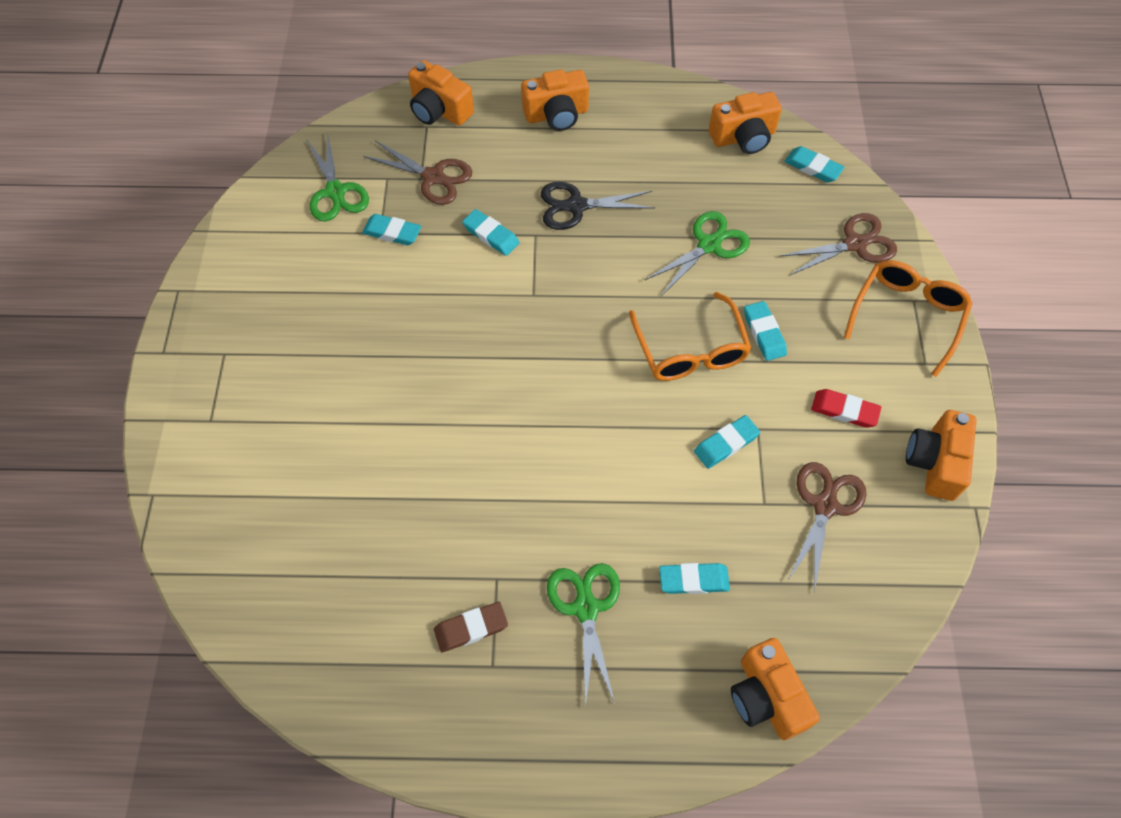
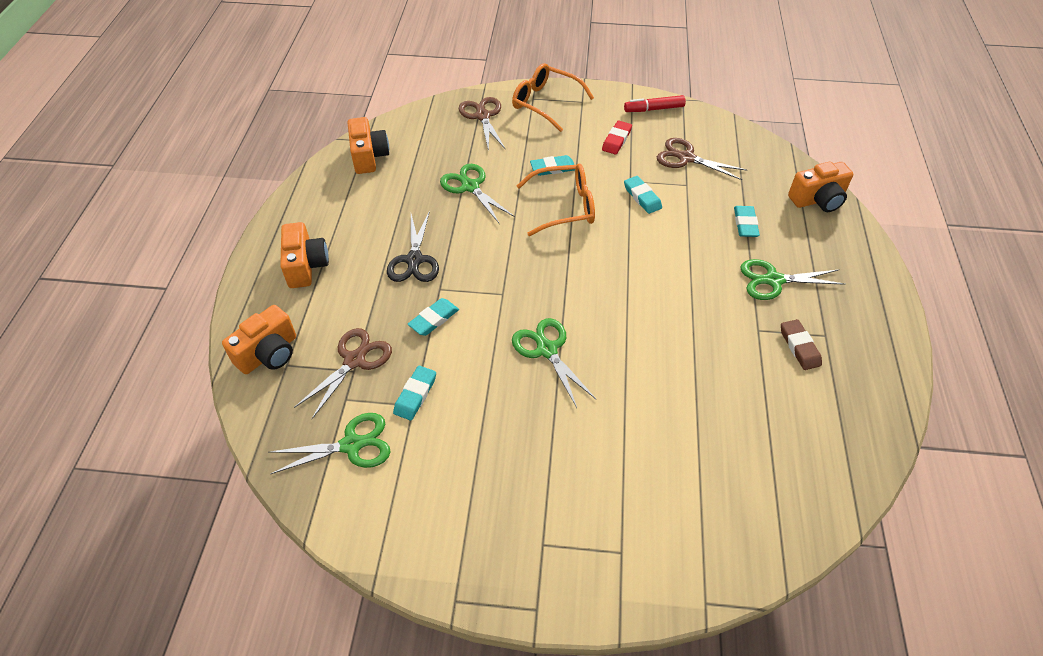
camera: 85 degrees left, 10 degrees down
turquoise eraser [784,146,845,183] -> none
orange camera [906,410,977,501] -> red marker [624,95,686,112]
none -> green scissors [512,318,596,408]

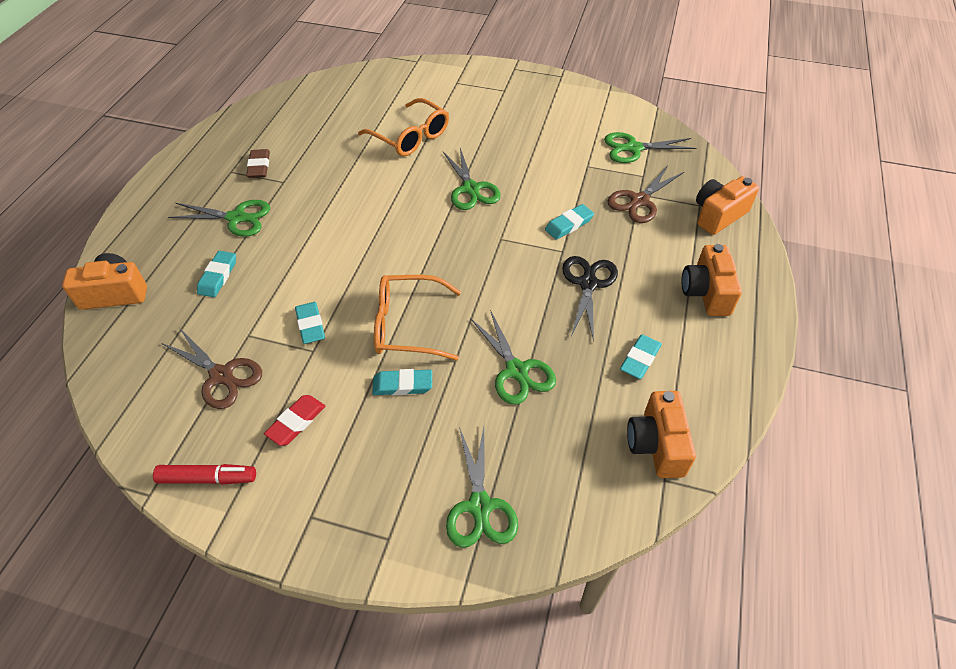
camera: 170 degrees left, 0 degrees up
turquoise eraser [393,366,436,421] -> turquoise eraser moved to [620,334,662,379]
brown scissors [458,97,506,151] -> green scissors [446,427,518,548]
orange glasses [512,63,594,132] -> orange glasses moved to [358,98,449,156]

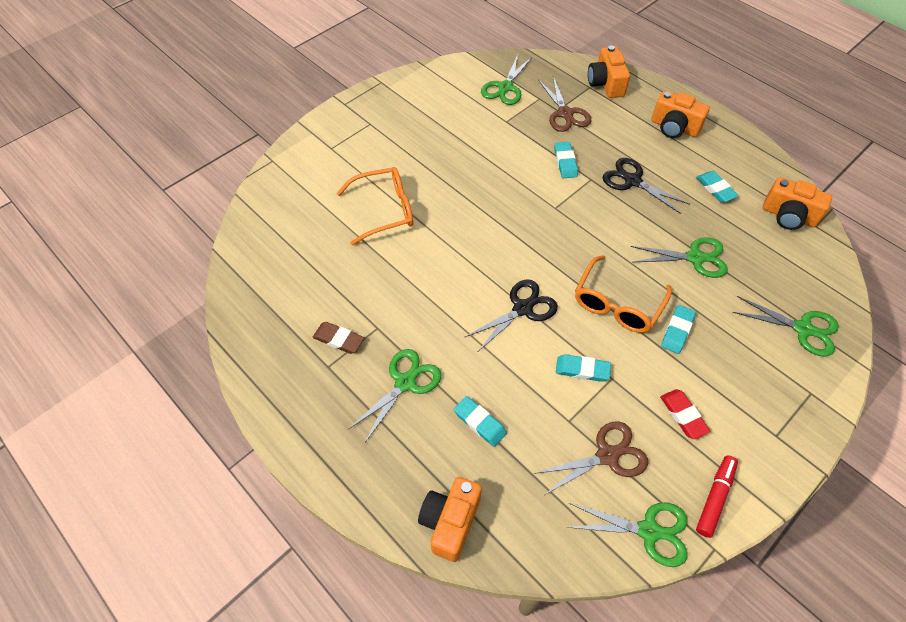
camera: 60 degrees left, 5 degrees up
green scissors [443,148,501,210] -> green scissors moved to [566,503,687,567]
none -> black scissors [464,280,558,351]

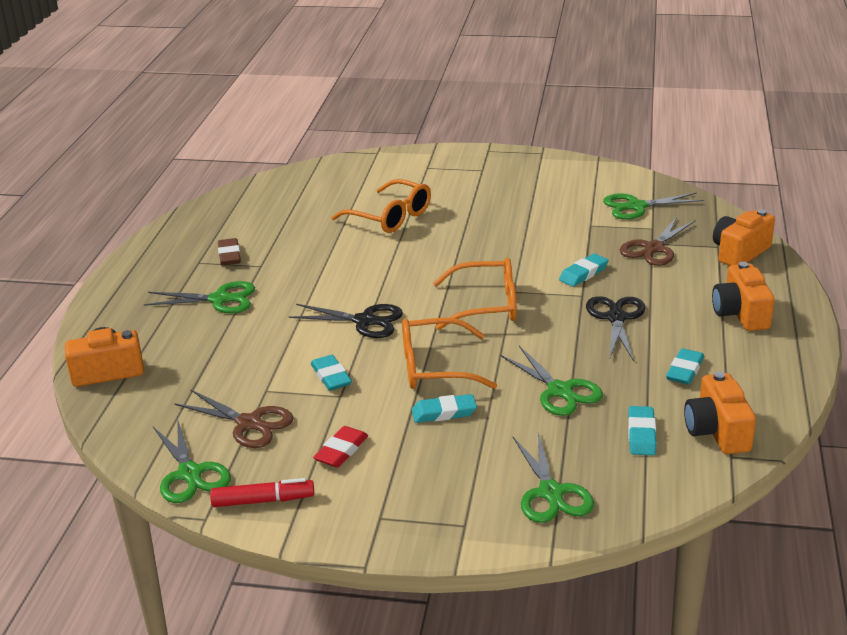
camera: 55 degrees right, 25 degrees down
turquoise eraser [454,396,507,447] -> turquoise eraser moved to [628,406,656,455]
none -> orange glasses [433,258,517,330]

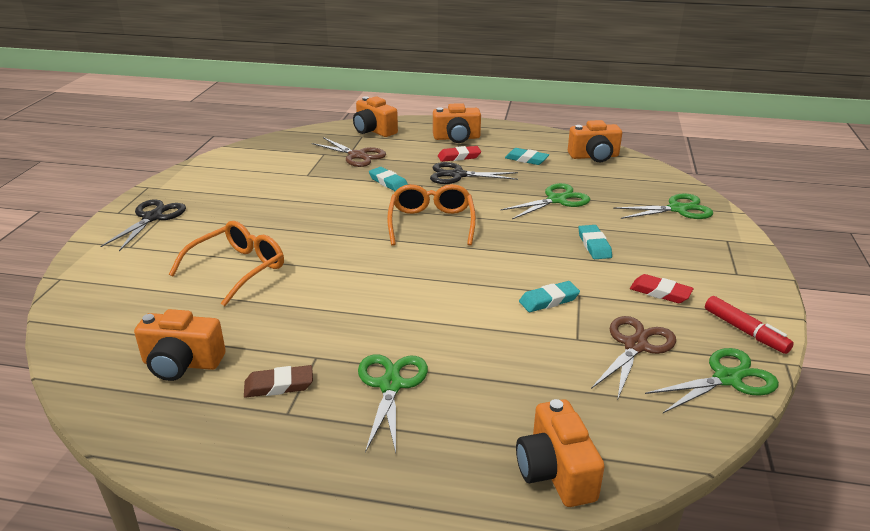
camera: 90 degrees left, 0 degrees up
red marker [210,478,314,507] -> red marker turned 150 degrees clockwise [705,296,794,354]
black scissors [289,304,403,338] -> black scissors moved to [101,199,186,251]
orange glasses [402,318,497,389] -> none
green scissors [603,193,704,220] -> none
turquoise eraser [628,406,656,455] -> none
none -> orange camera [134,309,226,381]
none -> red eraser [438,146,481,162]

